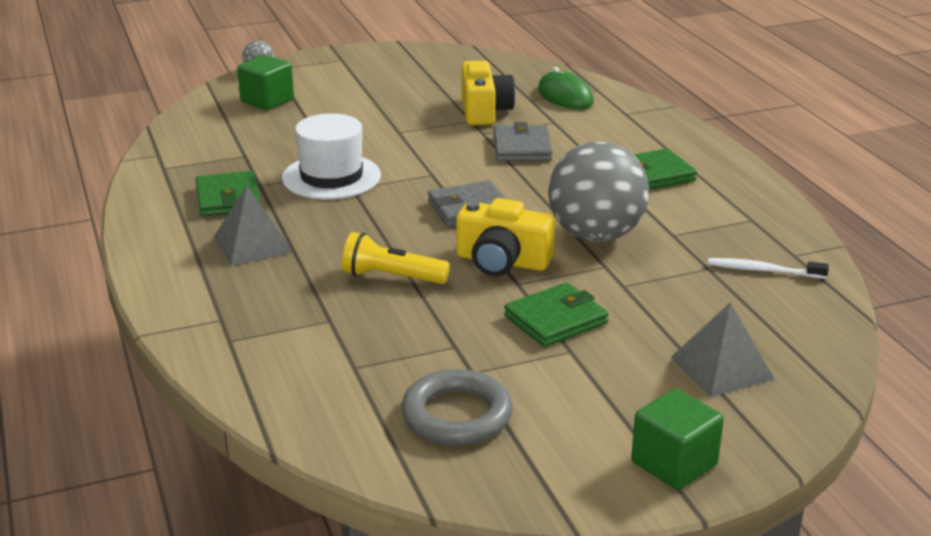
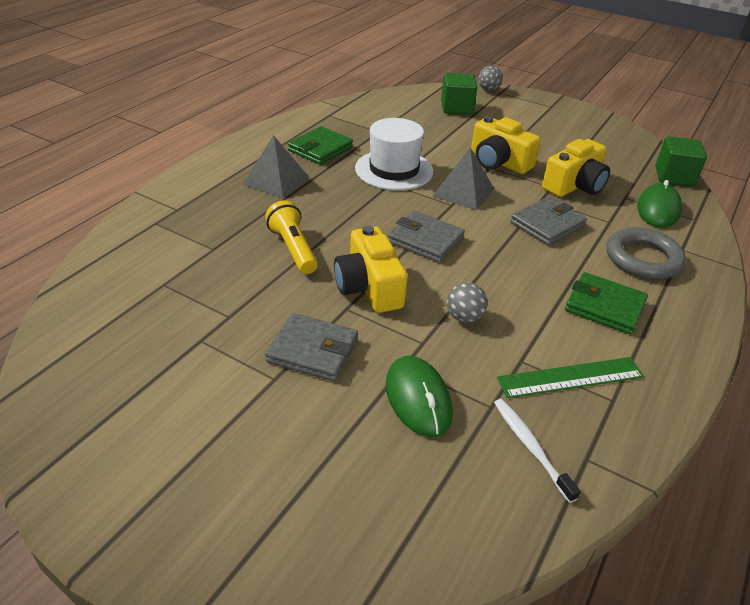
camera: 50 degrees right, 10 degrees up
grey ring [401,369,513,446] -> grey ring moved to [607,227,686,279]
green wallet [504,282,609,347] -> grey wallet [265,313,358,381]
grey ball [548,141,649,242] -> grey ball [447,282,488,323], size x0.42
green cube [631,388,724,490] -> green cube moved to [655,136,707,187]
grey pyramid [671,303,774,397] -> grey pyramid moved to [432,147,494,210]
none -> green mouse [386,356,452,437]
none -> yellow camera [471,116,541,174]
none -> green ruler [497,357,644,398]

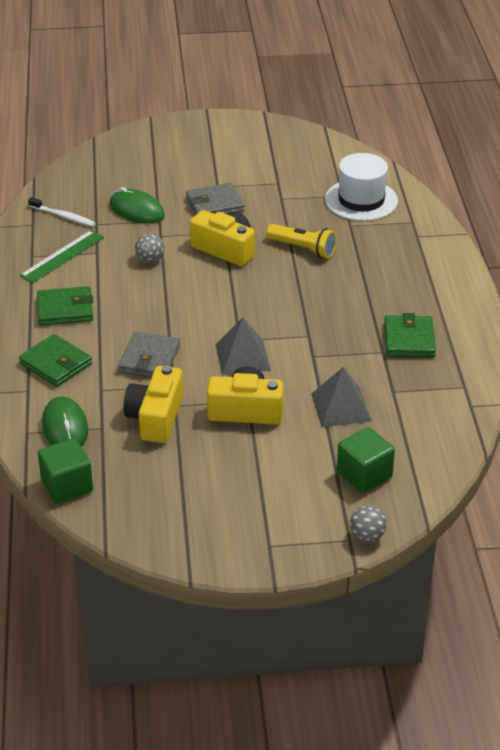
camera: 145 degrees right, 0 degrees up
grey pyramid [243,135,309,198] -> grey pyramid moved to [311,367,371,427]
white hat [355,118,433,190] -> white hat moved to [325,153,398,221]
grey wallet [388,211,465,263] -> none
grey ring [607,227,686,279] -> green wallet [19,334,92,387]

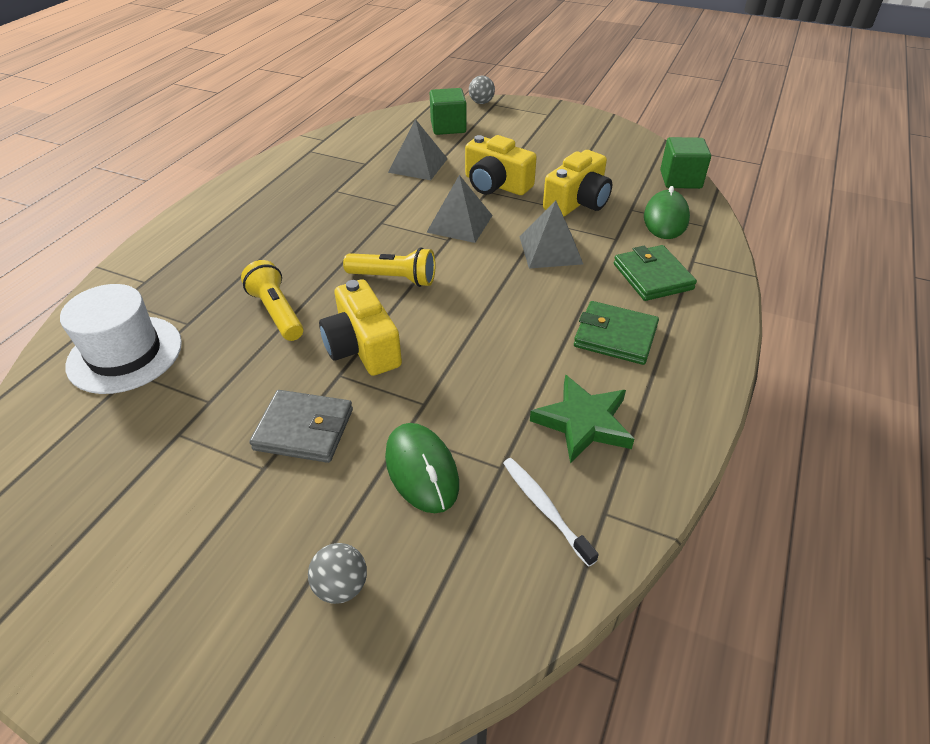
camera: 150 degrees left, 5 degrees up
green ruler [20,230,104,283] -> green star [530,375,634,464]
grey wallet [118,332,180,378] -> grey pyramid [520,201,583,268]
grey ball [135,233,164,263] -> grey ball moved to [308,543,367,604]
green wallet [384,313,436,357] -> none
none -> yellow flashlight [343,247,435,287]

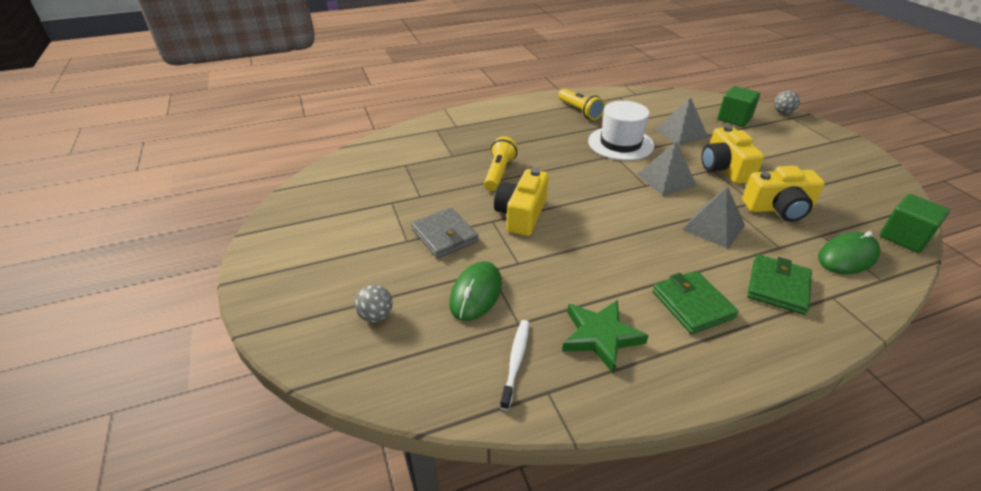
camera: 45 degrees right, 5 degrees down
white hat [60,284,182,394] -> white hat moved to [588,101,654,161]
yellow flashlight [343,247,435,287] -> yellow flashlight moved to [558,89,605,120]

